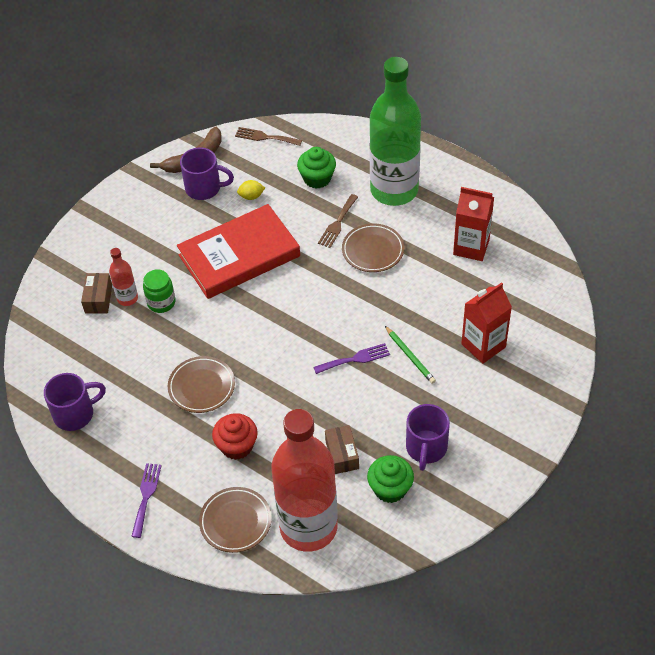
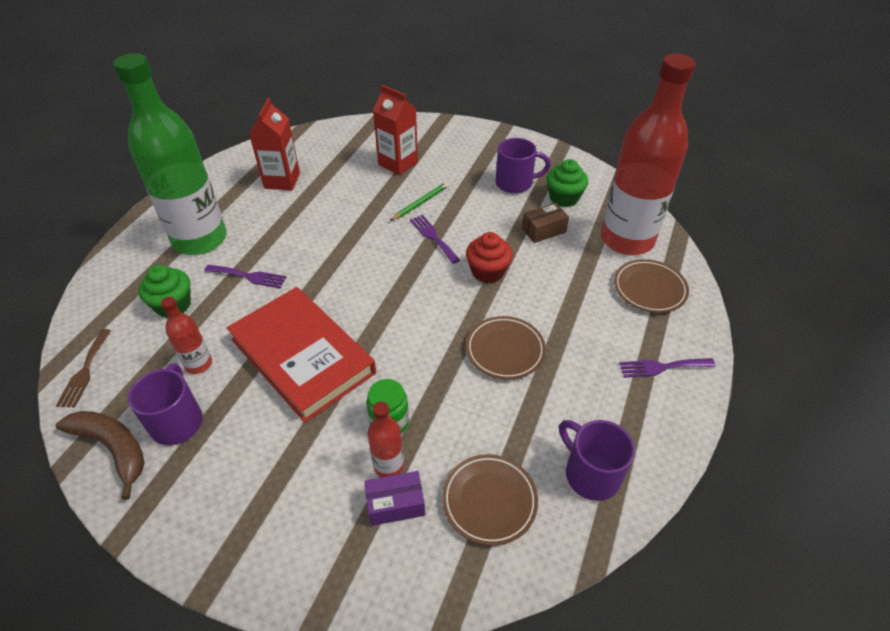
camera: 105 degrees left, 5 degrees down
brown box [81,273,112,314] -> purple box [364,471,425,526]
red cupcake [212,413,258,460] -> red cupcake moved to [466,232,513,283]
yellow lemon [237,180,265,200] -> red bottle [161,297,212,374]
brown fork [318,194,358,248] -> purple fork [204,265,287,288]
brown plate [342,223,404,272] -> brown plate moved to [442,454,538,546]

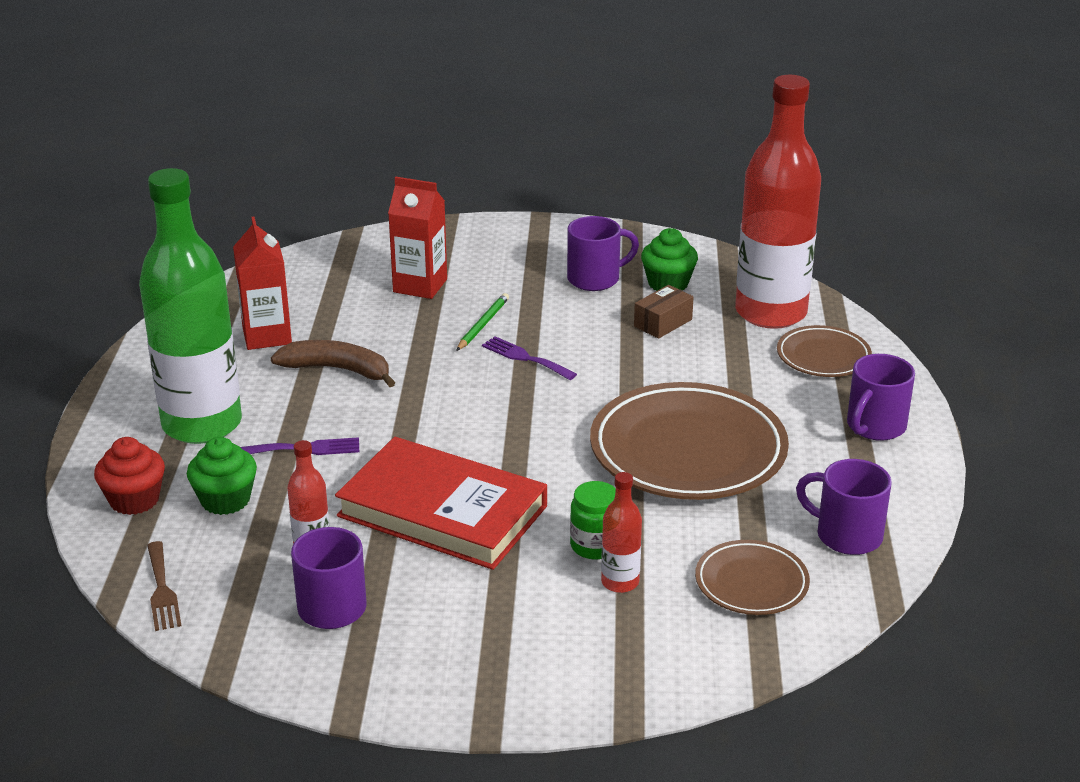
camera: 20 degrees left, 15 degrees down
brown banana [56,411,144,500] -> brown banana moved to [271,340,396,387]
purple box [364,471,425,526] -> none
red cupcake [466,232,513,283] -> red cupcake moved to [94,437,165,515]
brown plate [466,316,546,380] -> brown plate [590,382,789,500], size x1.93
purple fork [619,358,716,378] -> purple mug [847,354,915,441]

